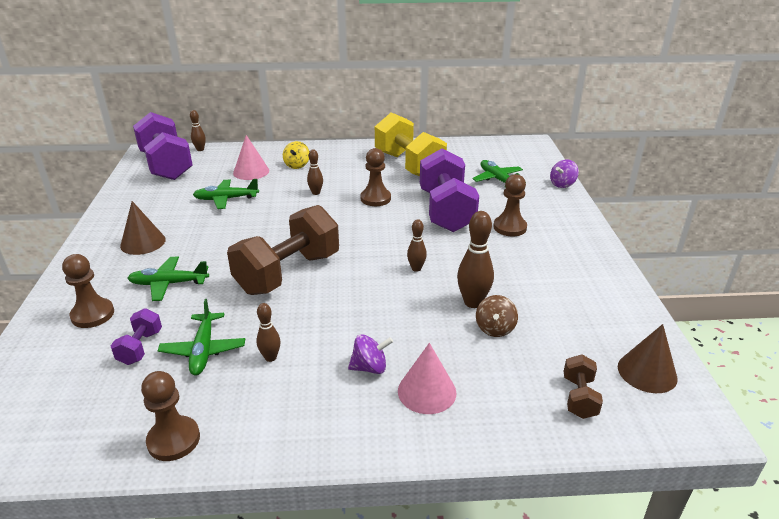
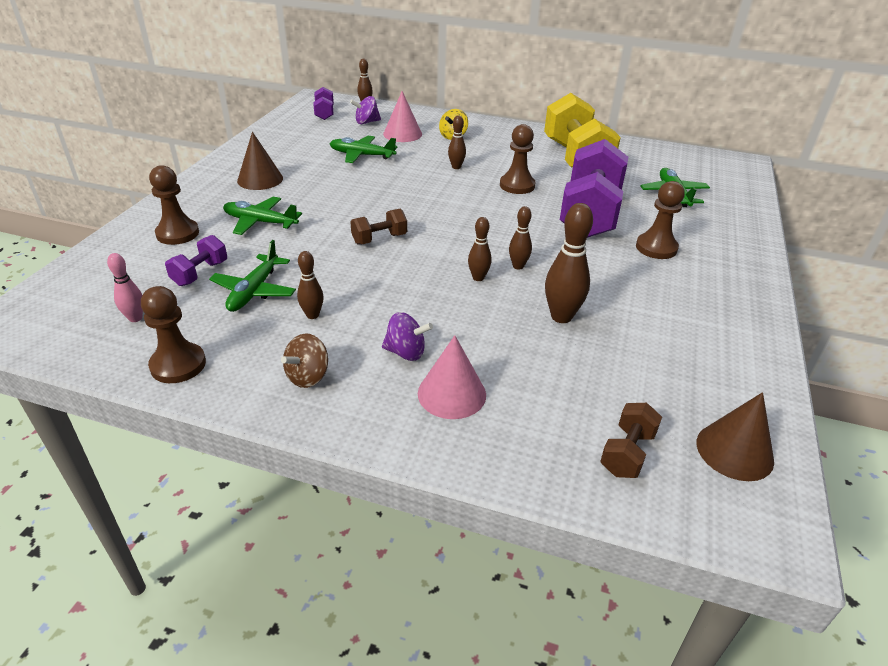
camera: 20 degrees right, 5 degrees up
purple dumbbell [133,112,193,180] -> purple dumbbell [313,87,334,120], size x0.45
brown dumbbell [227,205,339,295] -> brown dumbbell [350,209,407,245], size x0.45
brown spinning top [476,295,518,337] -> brown spinning top moved to [281,333,328,388]
purple spinning top [550,160,579,188] -> purple spinning top moved to [350,96,381,124]
none -> pink bowling pin [107,253,143,322]
none -> brown bowling pin [468,217,492,281]

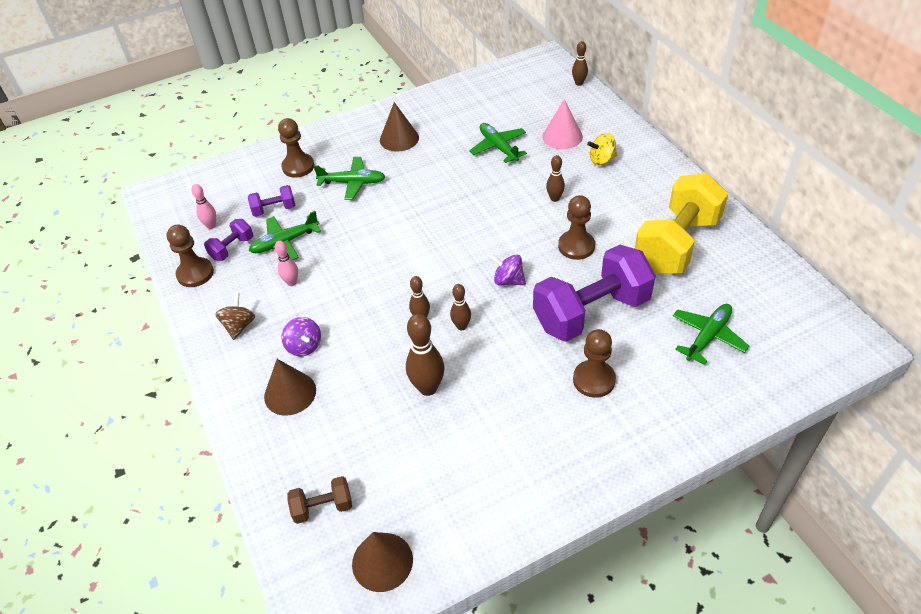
camera: 50 degrees right, 10 degrees up
green plane [223,197,302,235] -> green plane turned 120 degrees clockwise [313,157,386,200]
brown spinning top [281,333,328,388] -> brown spinning top turned 105 degrees clockwise [215,293,255,340]
brown bowling pin [297,251,324,319] -> pink bowling pin [275,241,298,286]
purple dumbbell [313,87,334,120] -> purple dumbbell moved to [204,219,253,261]
purple spinning top [350,96,381,124] -> purple spinning top moved to [489,254,526,285]
brown dumbbell [350,209,407,245] -> none
pink cone [418,335,486,419] -> brown cone [264,359,316,416]

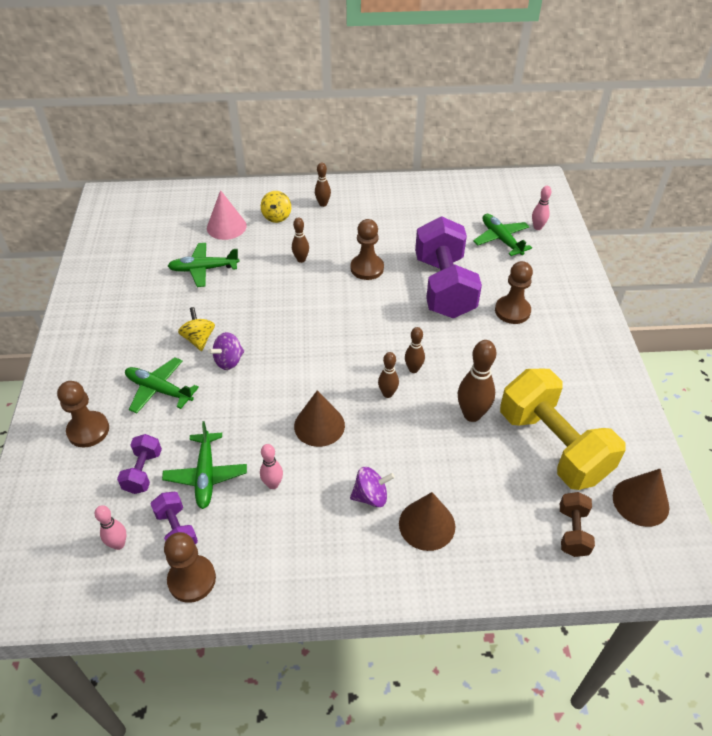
camera: 70 degrees left, 0 degrees up
brown spinning top [215,293,255,340] -> none
green plane [313,157,386,200] -> green plane turned 90 degrees counterclockwise [125,357,199,413]
brown cone [380,102,419,152] -> brown cone moved to [294,390,345,447]
purple spinning top [489,254,526,285] -> purple spinning top moved to [208,332,244,370]
brown bowling pin [572,41,588,86] -> brown bowling pin moved to [315,162,331,207]
yellow dumbbell [635,173,728,273] -> yellow dumbbell moved to [500,369,626,490]
none -> yellow spinning top [178,307,215,351]
none -> pink bowling pin [532,186,551,230]

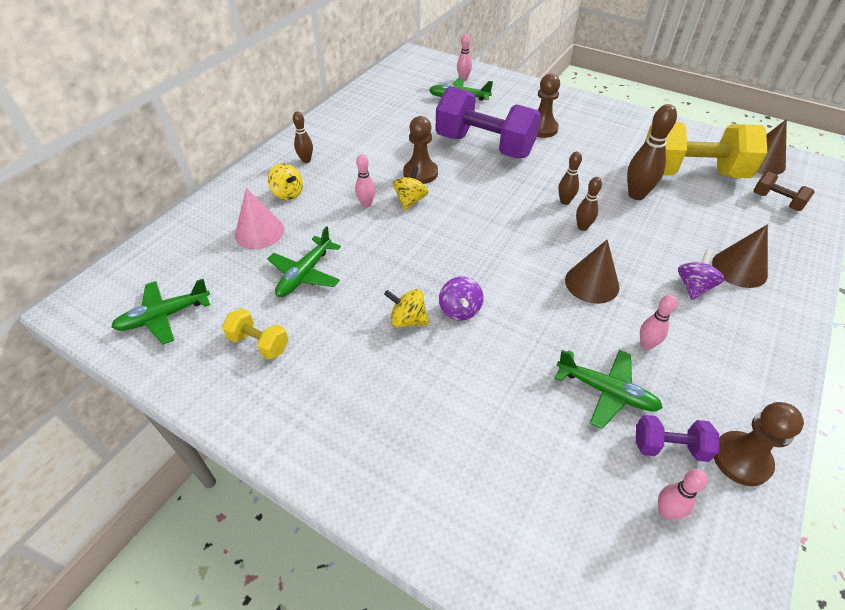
camera: 55 degrees left, 0 degrees up
brown pawn [57,381,109,448] -> none
purple dumbbell [117,434,162,494] -> none
green plane [125,357,199,413] -> green plane moved to [111,279,210,345]
brown bowling pin [292,217,309,263] -> pink bowling pin [355,154,375,208]
none -> yellow dumbbell [222,308,289,360]
none -> yellow spinning top [393,166,429,210]

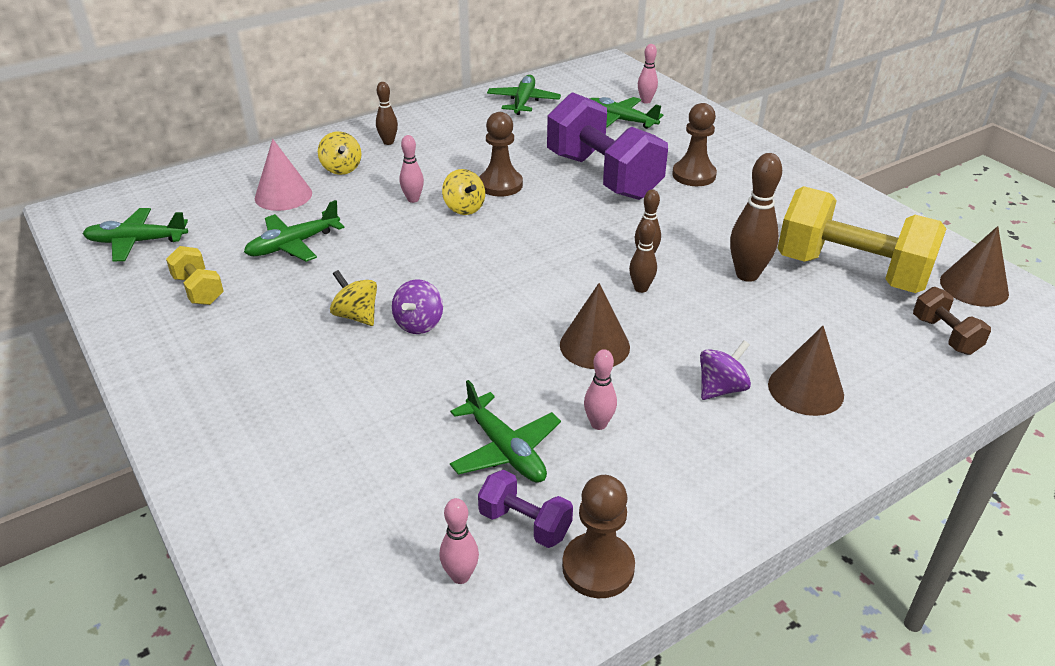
camera: 25 degrees right, 10 degrees down
yellow spinning top [393,166,429,210] -> yellow spinning top turned 105 degrees clockwise [442,169,485,215]
none -> green plane [487,75,561,115]

